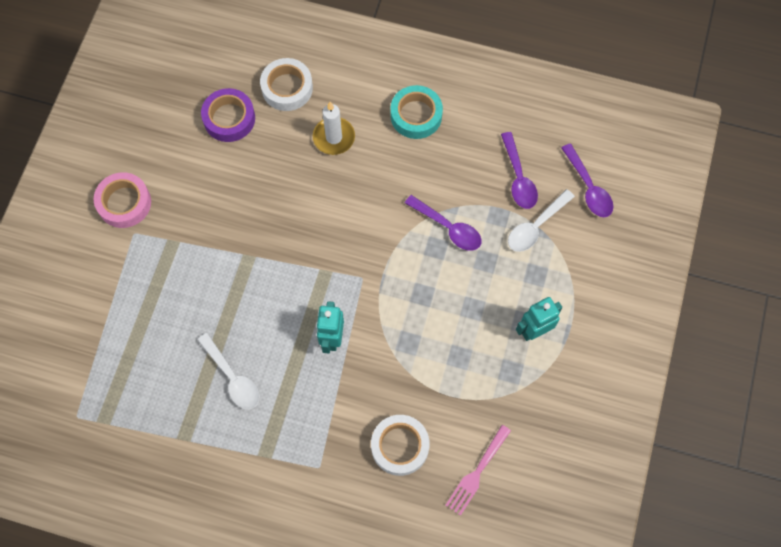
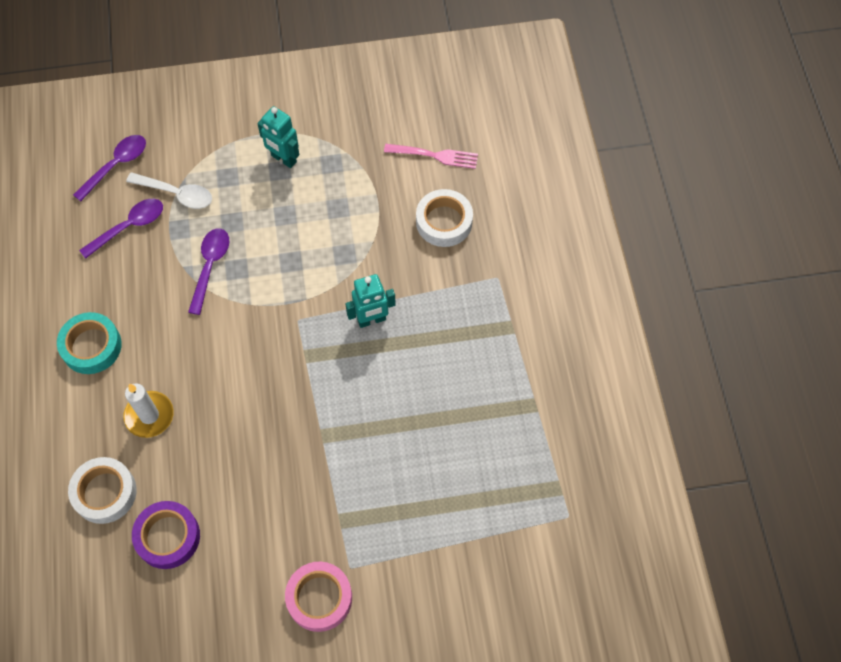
camera: 115 degrees left, 5 degrees down
white spoon [198,333,259,409] -> none

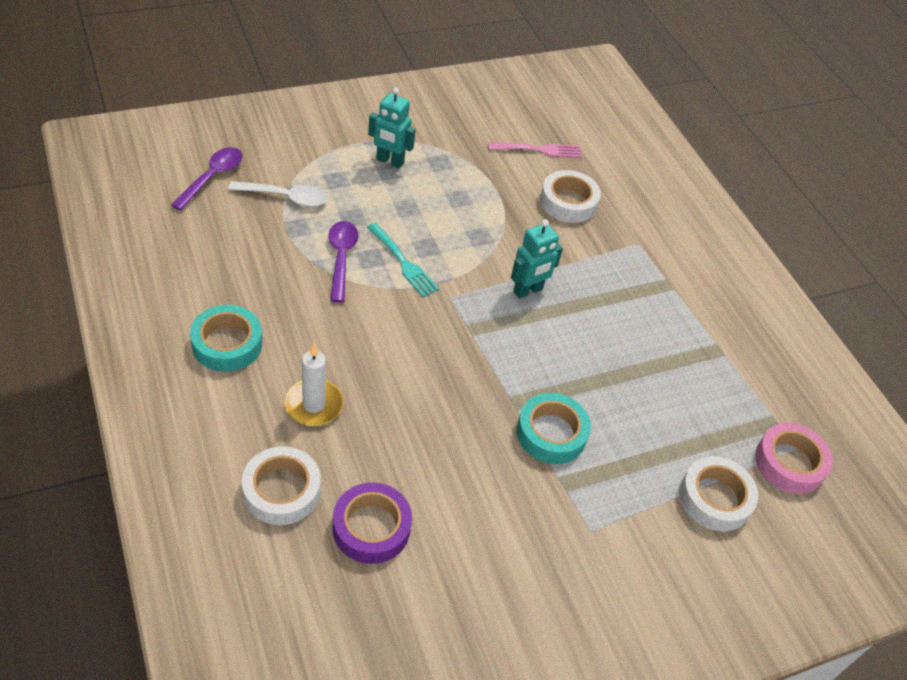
camera: 20 degrees left, 15 degrees down
purple spoon [79,199,163,259] -> none
pink tape [285,562,352,632] -> pink tape moved to [755,423,833,494]
none -> turquoise fork [367,223,439,298]
none -> turquoise tape [517,393,591,464]
none -> white tape [679,456,758,532]

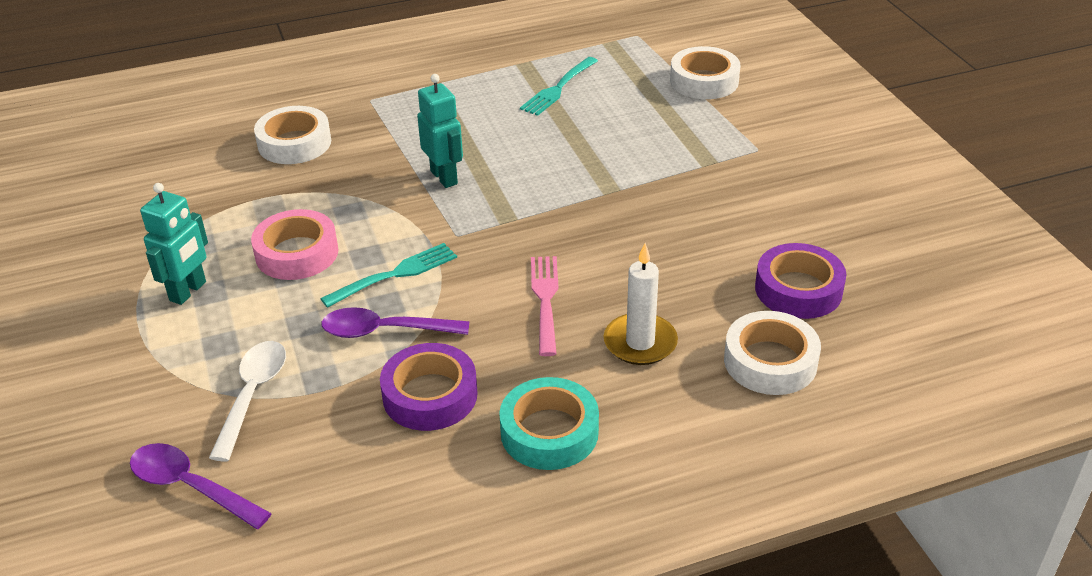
camera: 80 degrees left, 10 degrees down
pink fork [488,142,582,158] -> pink fork moved to [531,256,559,356]
turquoise tape [517,393,591,464] -> none
pink tape [755,423,833,494] -> pink tape moved to [251,209,338,280]
none -> purple tape [380,343,478,431]
none -> turquoise fork [520,57,598,116]

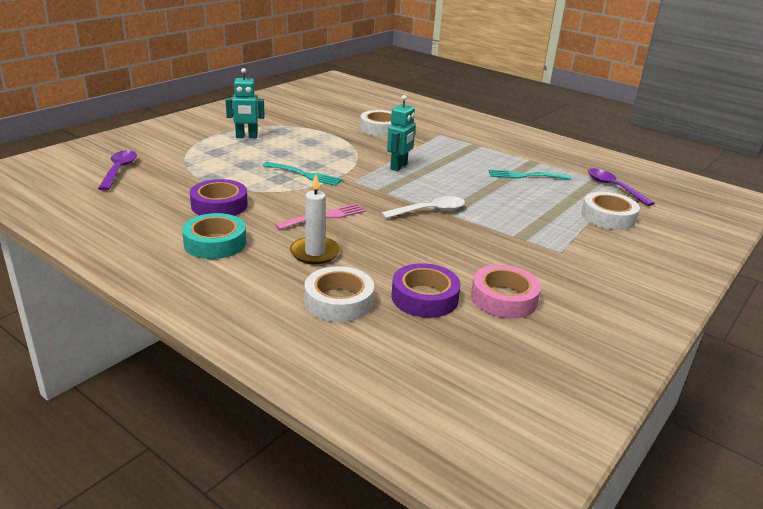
camera: 55 degrees right, 10 degrees down
white spoon [209,341,286,462] -> white spoon moved to [381,196,465,219]
pink tape [251,209,338,280] -> pink tape moved to [471,265,541,318]
purple spoon [321,307,470,338] -> purple spoon moved to [588,168,654,206]

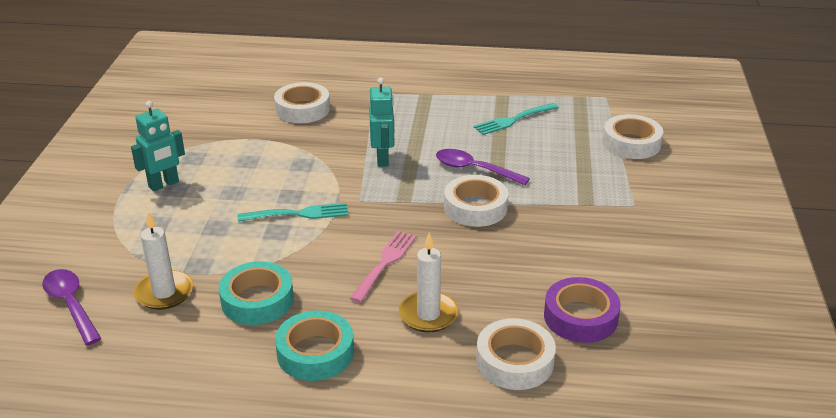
camera: 30 degrees left, 5 degrees up
purple tape [190,179,248,216] -> turquoise tape [219,261,294,325]
white spoon [381,196,465,219] -> white tape [444,175,508,227]
pink tape [471,265,541,318] -> none
purple spoon [588,168,654,206] -> purple spoon moved to [436,149,530,185]
none -> white candle [134,212,193,310]

